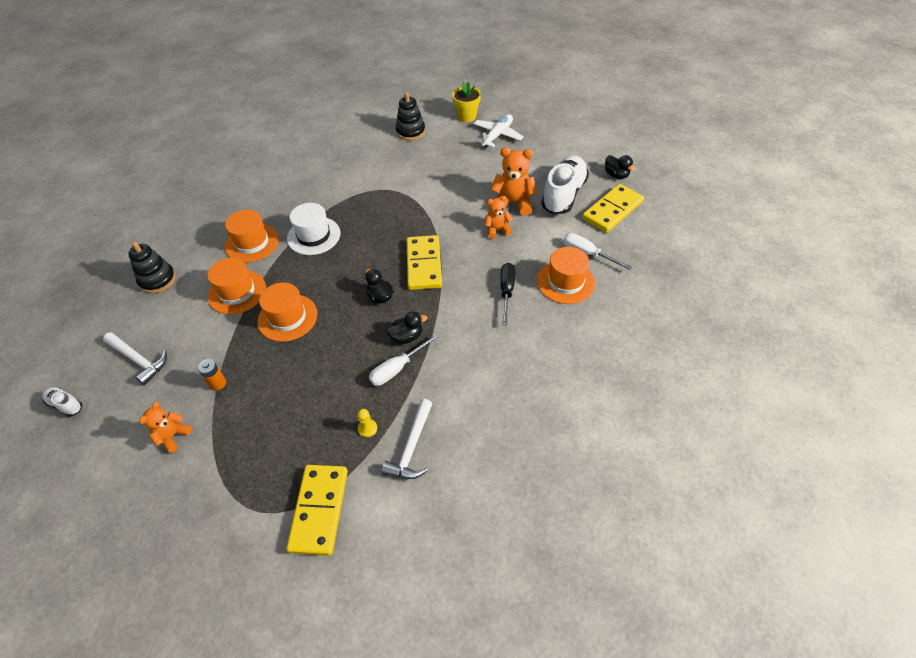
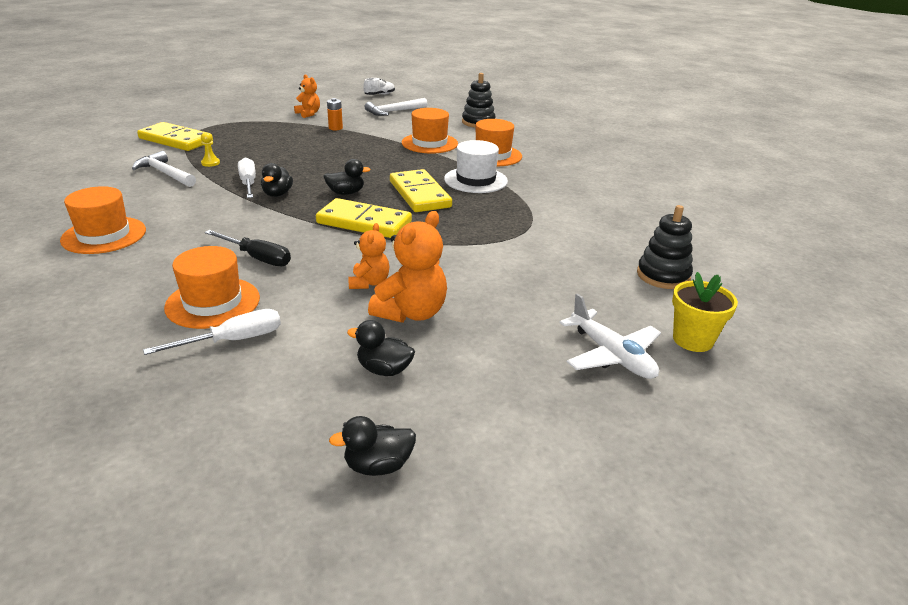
camera: 110 degrees right, 20 degrees down
orange hat [258,282,317,342] -> orange hat moved to [60,186,146,254]
white shoe [541,156,589,214] -> black duck [347,320,415,376]
yellow domino [582,184,644,233] -> yellow domino moved to [390,169,452,212]

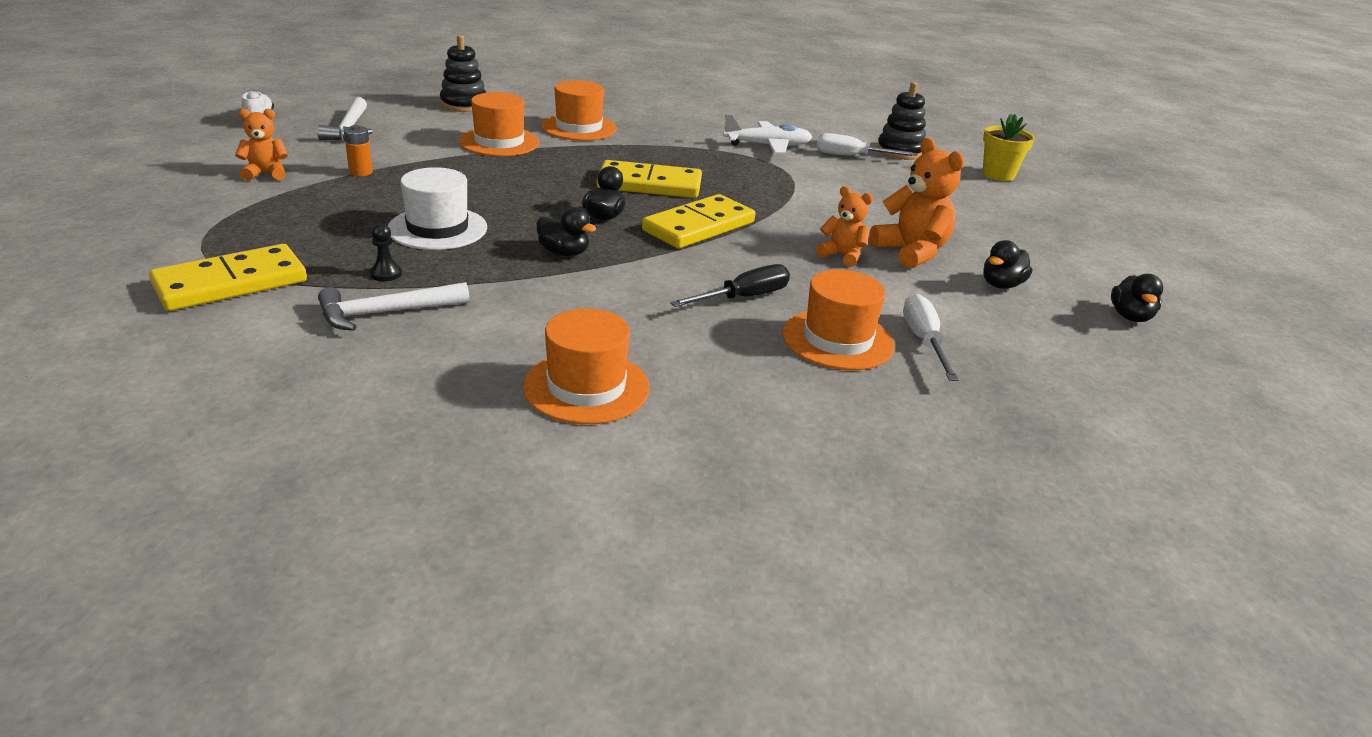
camera: 65 degrees left, 0 degrees up
yellow pawn [201,132,220,167] -> black pawn [370,224,402,281]
white screwdriver [238,157,256,198] -> white screwdriver moved to [817,133,917,156]
white hat [444,140,508,193] -> white hat moved to [388,167,487,250]
white plane [559,293,661,379] -> white plane moved to [723,114,812,154]

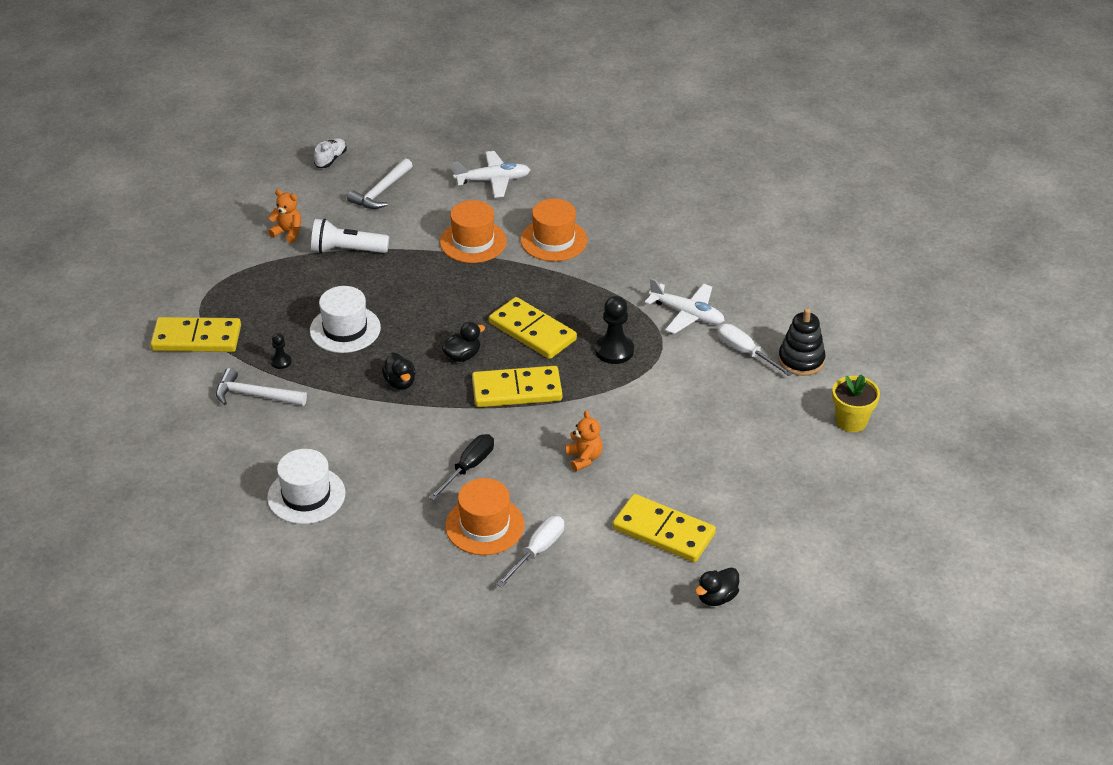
camera: 40 degrees right, 10 degrees up
orange battery [344,125,373,177] -> white flashlight [311,219,389,253]
black stacking toy [440,35,487,112] -> white plane [453,151,530,198]
orange hat [523,309,650,424] -> white hat [267,449,345,524]
black screwdriver [670,264,790,307] -> black screwdriver turned 60 degrees counterclockwise [429,434,494,501]
orange teddy bear [869,138,965,269] -> none
black duck [983,240,1032,289] -> yellow domino [612,494,716,562]
none -> black pawn [595,296,634,364]

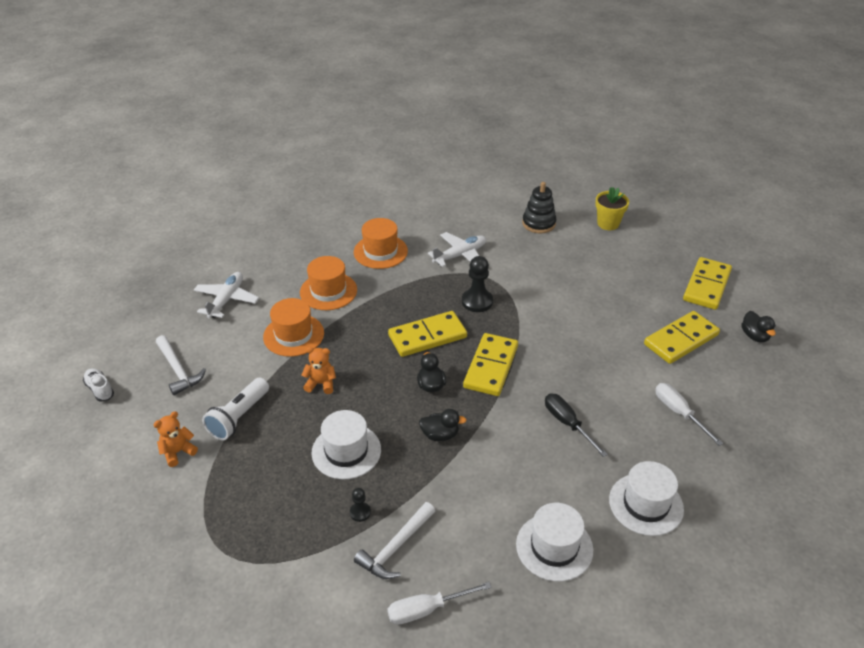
camera: 65 degrees left, 0 degrees up
yellow domino [150,317,241,352] -> yellow domino moved to [683,257,732,310]
orange hat [445,478,525,555] -> orange hat moved to [354,218,408,269]
orange teddy bear [566,410,603,471] -> orange teddy bear moved to [302,347,336,394]
white screwdriver [717,324,793,376] -> white screwdriver moved to [387,582,492,625]
none -> white hat [609,461,684,536]

